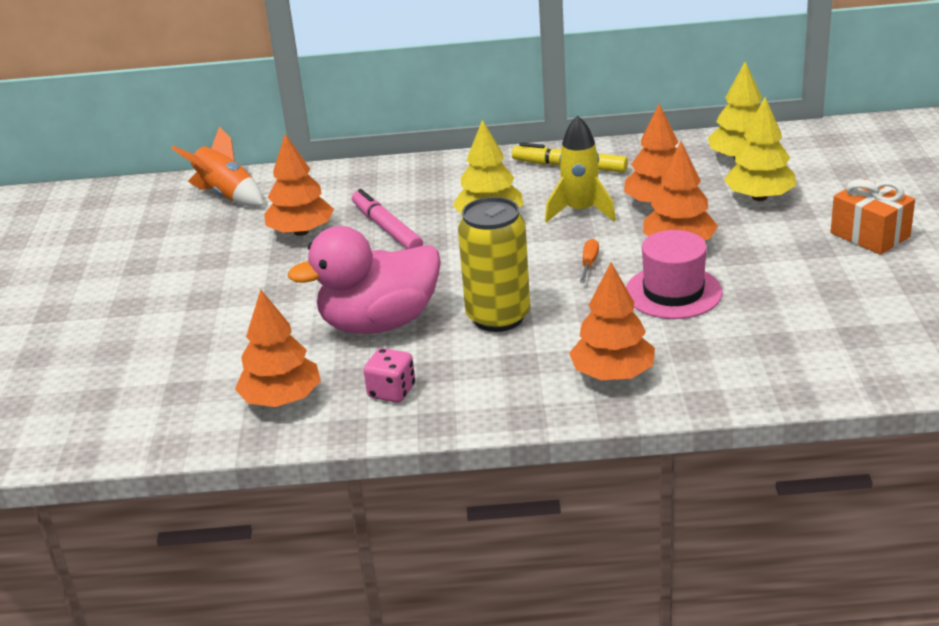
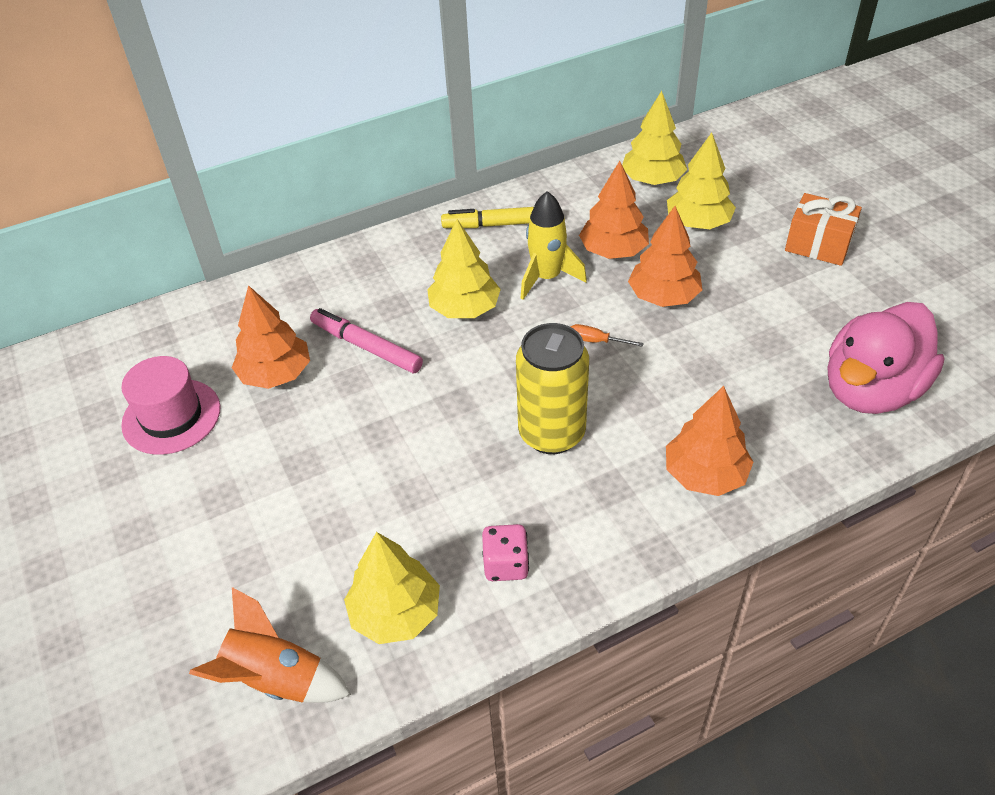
camera: 25 degrees left, 15 degrees up
orange rocket [171,127,264,207] -> orange rocket moved to [189,587,351,703]
orange tree [235,290,321,407] -> yellow tree [344,532,440,644]
pink duck [288,226,441,334] -> pink duck moved to [828,302,945,414]
orange screwdriver [580,239,599,282] -> orange screwdriver turned 60 degrees counterclockwise [571,324,644,347]
pink hat [626,230,723,319] -> pink hat moved to [121,356,220,455]

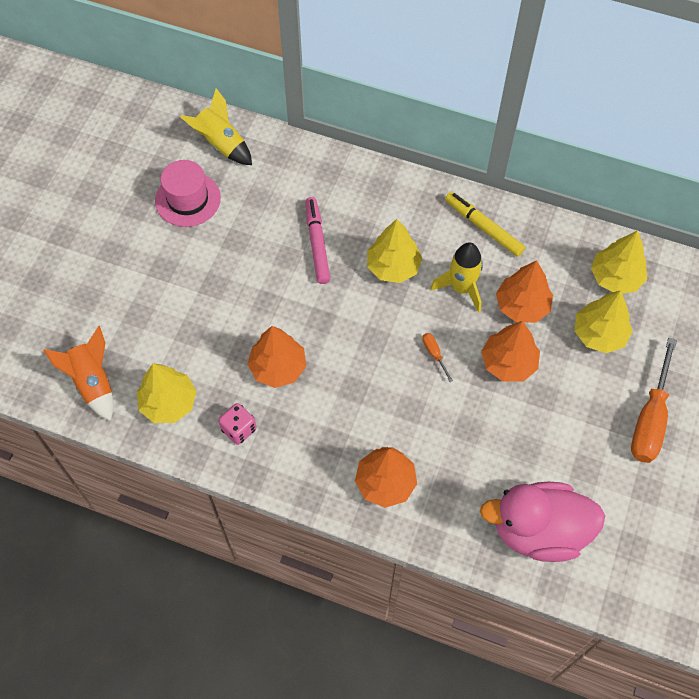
camera: 45 degrees right, 15 degrees up
orange tree [232,285,310,389] -> orange tree moved to [247,326,306,388]
yellow can [516,323,589,454] -> none
orange gift [785,193,862,266] -> orange screwdriver [631,338,677,463]
none -> yellow rocket [180,88,252,165]

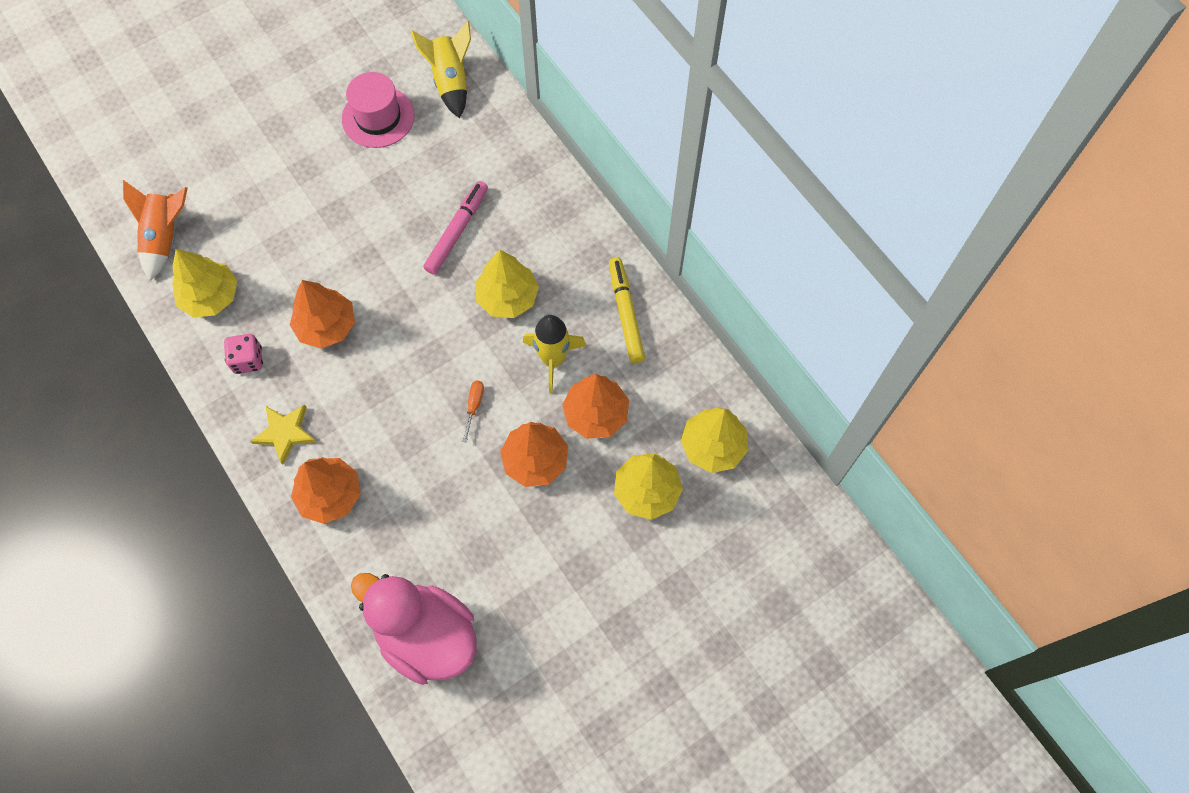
camera: 35 degrees right, 5 degrees up
orange screwdriver [631,338,677,463] -> none
none -> yellow star [250,405,316,465]

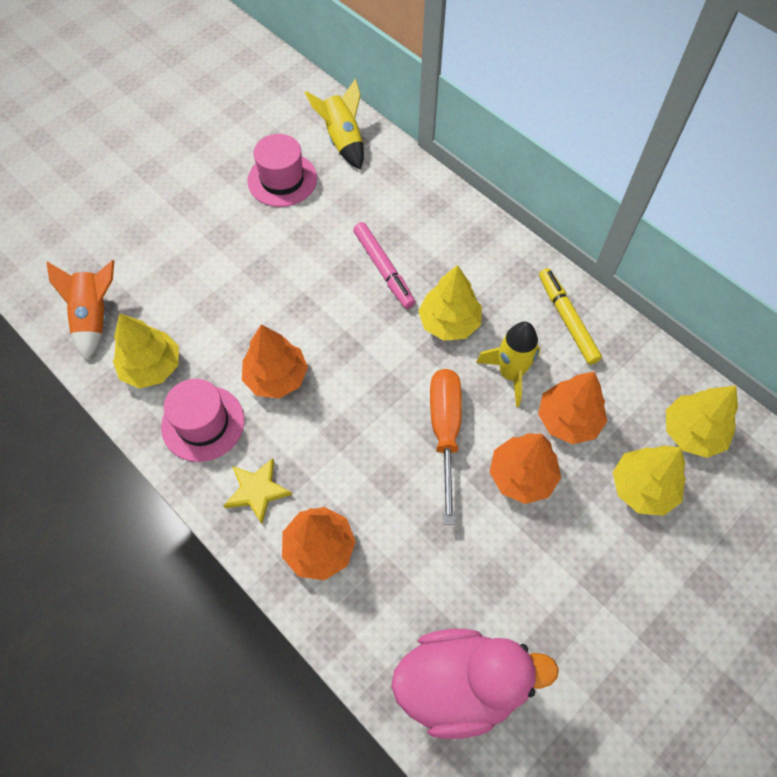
camera: 10 degrees left, 5 degrees down
pink dice [224,334,263,374] -> pink hat [161,379,244,462]
pink duck [351,573,477,685] -> pink duck turned 150 degrees clockwise [391,629,559,739]
pink marker [423,181,488,275] -> pink marker turned 135 degrees clockwise [353,222,415,309]
orange screwdriver [462,381,484,443] -> orange screwdriver [430,369,462,524], size x2.36

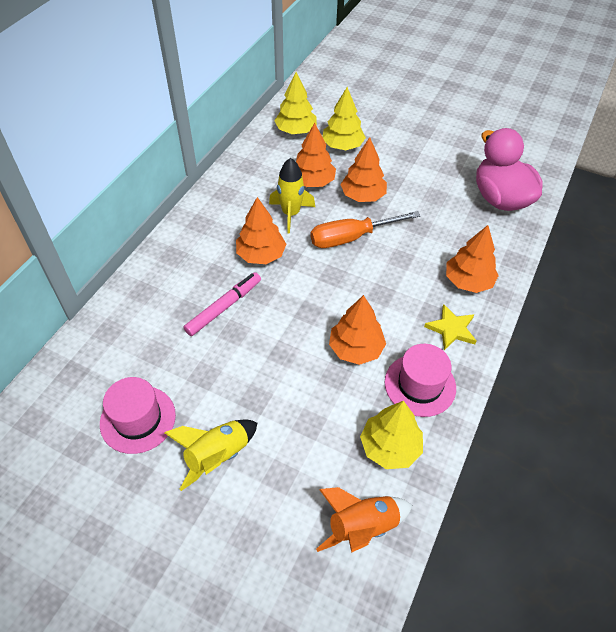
camera: 110 degrees left, 10 degrees down
yellow rocket [305,78,364,170] -> yellow rocket moved to [164,419,257,491]
yellow tree [418,265,482,341] -> orange tree [236,197,286,264]
yellow marker [539,268,602,365] -> none

